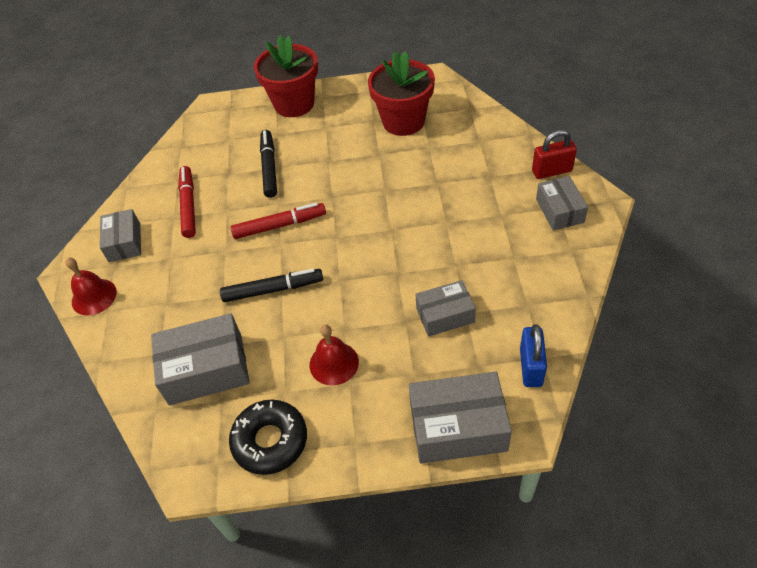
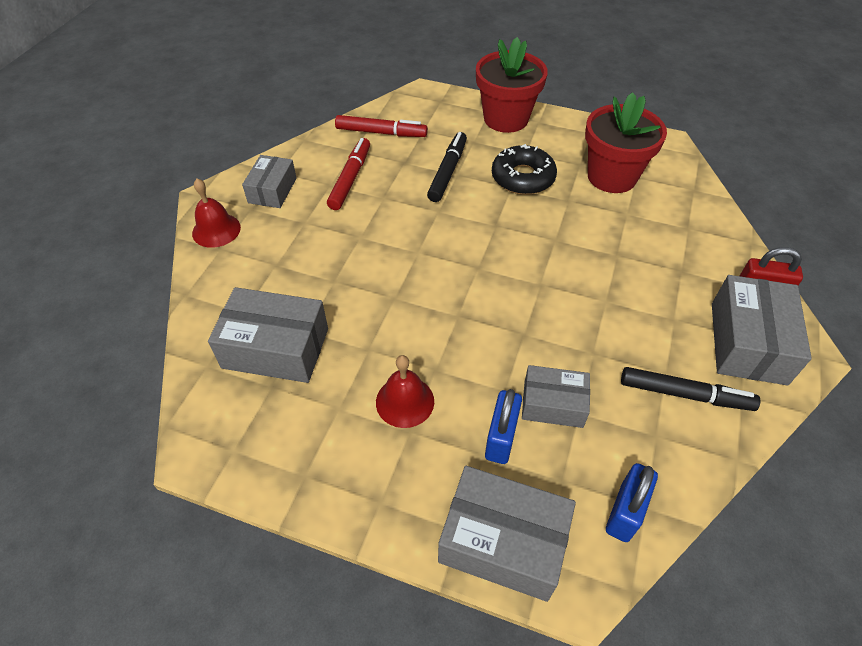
camera: 20 degrees right, 0 degrees up
black marker [220,268,323,302] -> black marker moved to [621,367,760,411]
black donut [229,400,307,475] -> black donut moved to [492,144,557,195]
red marker [231,202,326,239] -> red marker moved to [335,115,428,137]
grey box [536,176,588,230] -> grey box [712,275,812,386], size x1.59
none -> blue padlock [485,389,522,464]

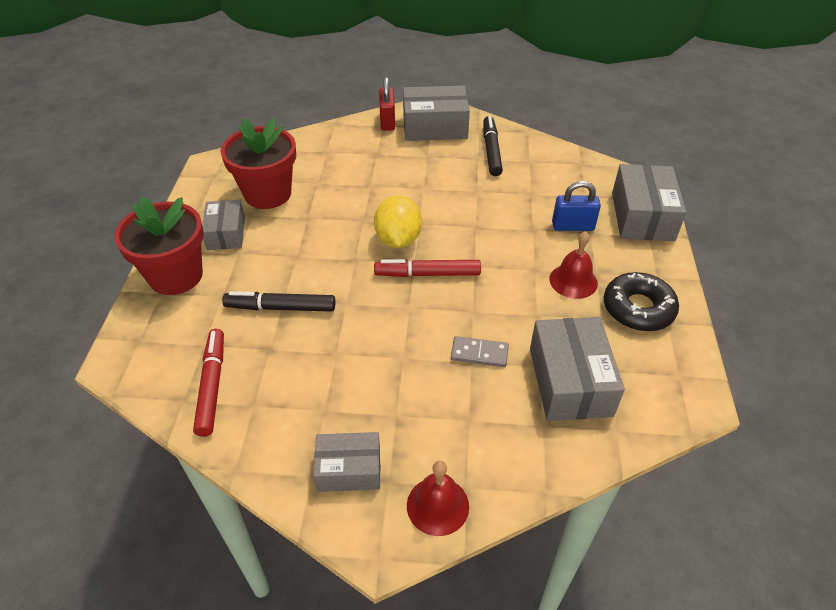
camera: 105 degrees left, 5 degrees down
red marker [327,138,370,210] -> red marker moved to [374,259,481,277]
black donut [492,144,557,195] -> black donut moved to [604,272,679,331]
grey box [522,365,590,428] -> grey box moved to [202,200,245,250]
blue padlock [606,463,658,542] -> none
none -> yellow lemon [374,195,422,248]
none -> grey domino [451,336,509,367]

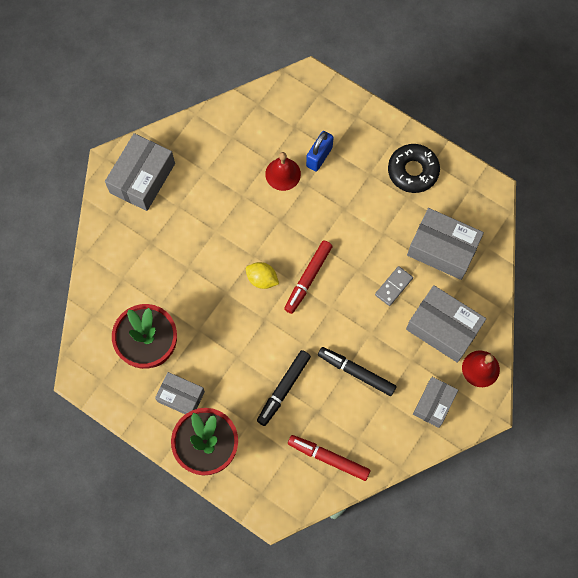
camera: 60 degrees left, 25 degrees up
yellow lemon [374,195,422,248] -> yellow lemon [246,262,279,289], size x0.66
red padlock [379,77,395,131] -> none
black marker [483,116,503,176] -> black marker moved to [318,347,397,396]
red bell [550,231,598,299] -> red bell moved to [265,152,301,191]
grey box [612,164,686,241] -> grey box moved to [406,285,486,363]

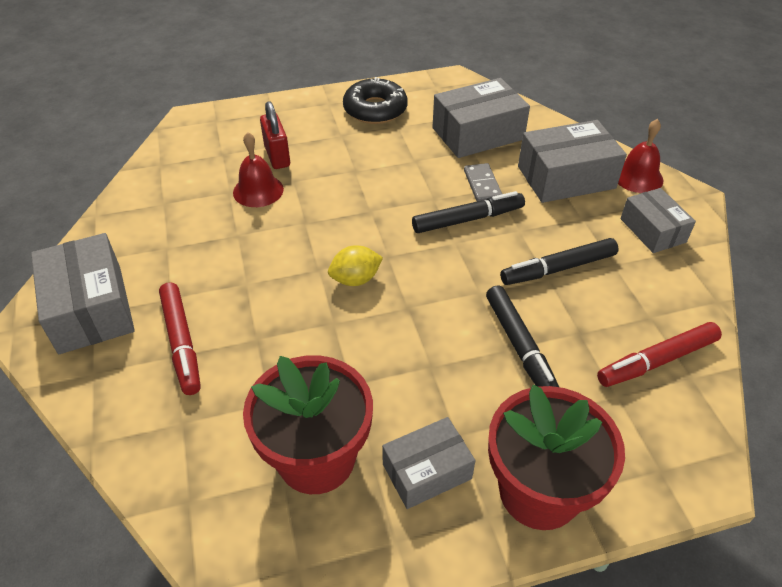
camera: 50 degrees left, 25 degrees down
red marker [284,241,332,314] -> red marker moved to [159,282,201,395]
blue padlock [306,131,334,172] -> red padlock [260,101,290,169]
none -> black marker [412,191,525,233]

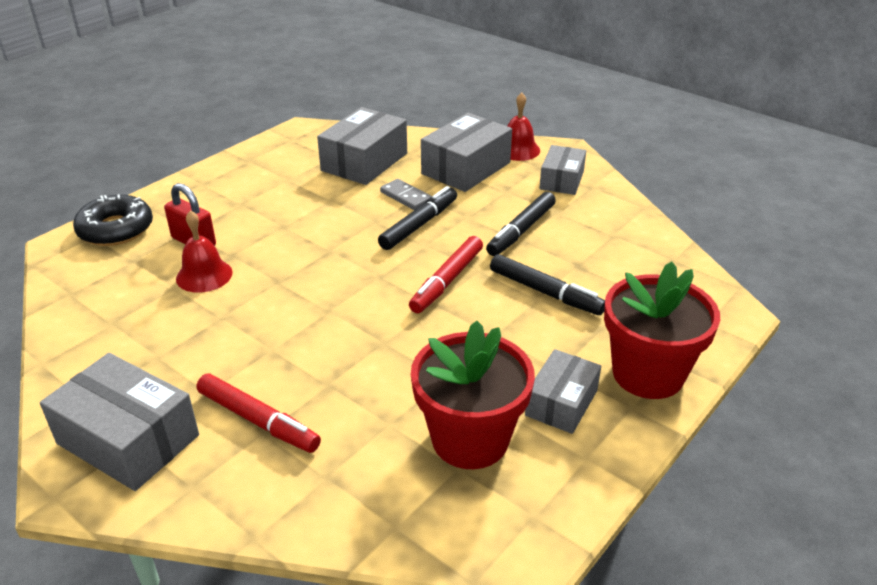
camera: 35 degrees left, 10 degrees down
yellow lemon [328,245,383,286] -> none
black donut [343,77,408,124] -> black donut moved to [73,194,153,246]
red marker [597,322,722,387] -> red marker moved to [409,236,483,313]
grey box [621,188,696,253] -> grey box turned 75 degrees clockwise [539,145,586,195]

